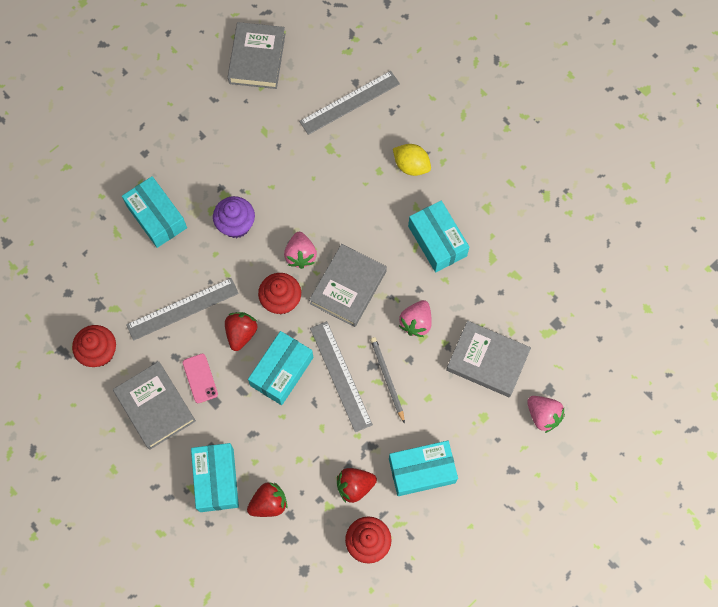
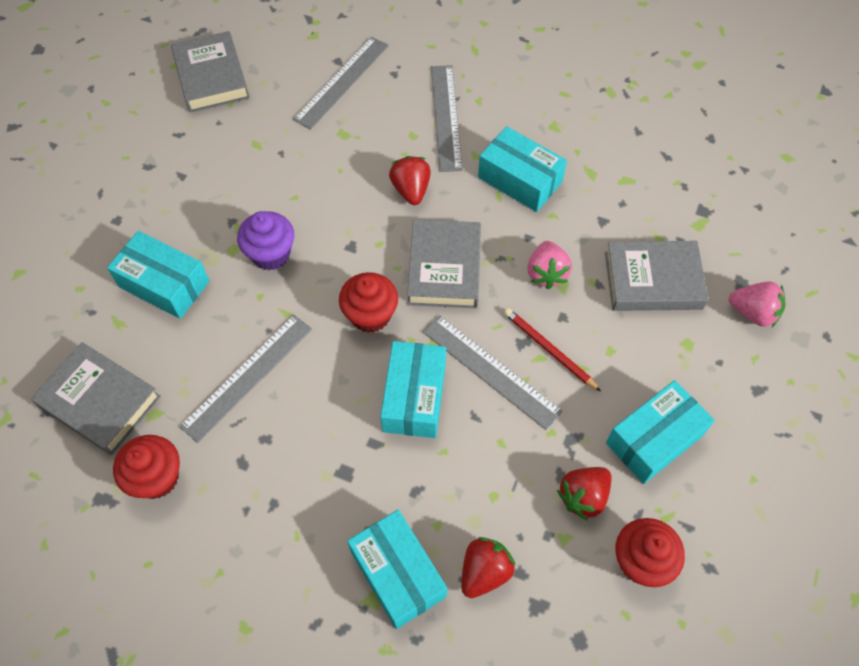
camera: 25 degrees left, 10 degrees down
grey book [113,361,196,450] -> grey book moved to [31,342,161,455]
pink phone [183,354,218,403] -> none
red strawberry [225,312,258,351] -> red strawberry moved to [389,156,431,205]
pink strawberry [284,232,317,269] -> none
grey pencil [370,337,405,424] -> red pencil [504,308,601,391]
yellow lemon [393,144,431,176] -> grey ruler [431,65,463,172]

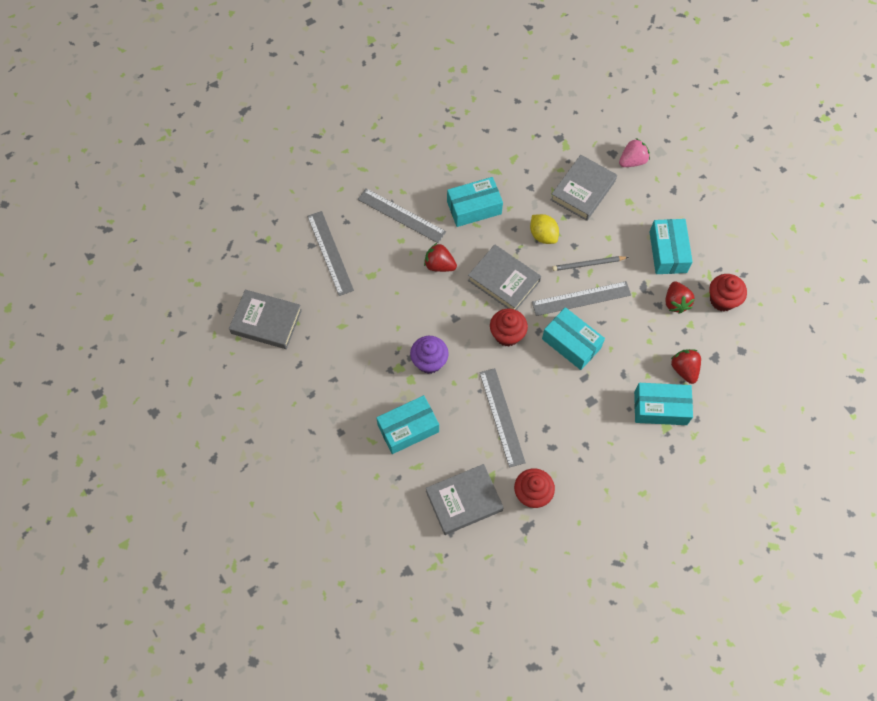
camera: 55 degrees left, 5 degrees up
red pencil [504,308,601,391] -> grey pencil [552,256,628,271]
pink strawberry [527,241,572,289] -> yellow lemon [530,214,559,244]

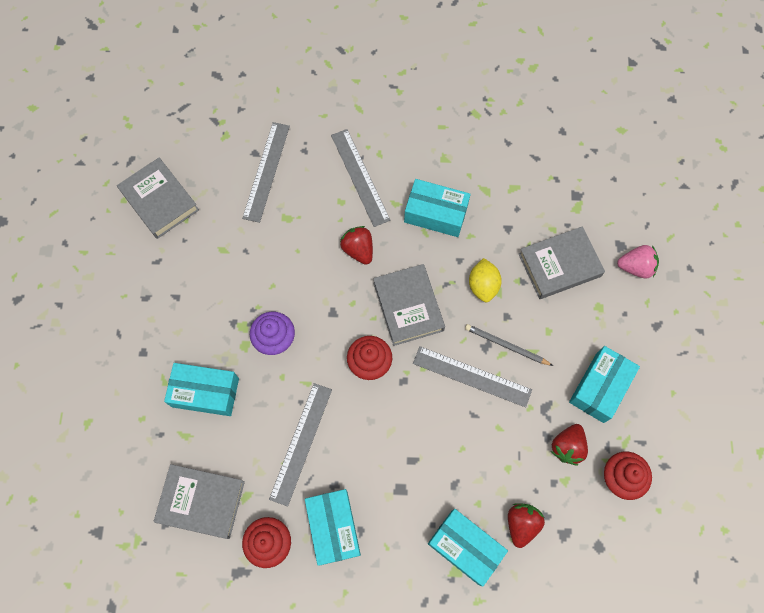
camera: 35 degrees right, 5 degrees up
turquoise box [542,307,605,370] -> turquoise box moved to [305,489,361,566]

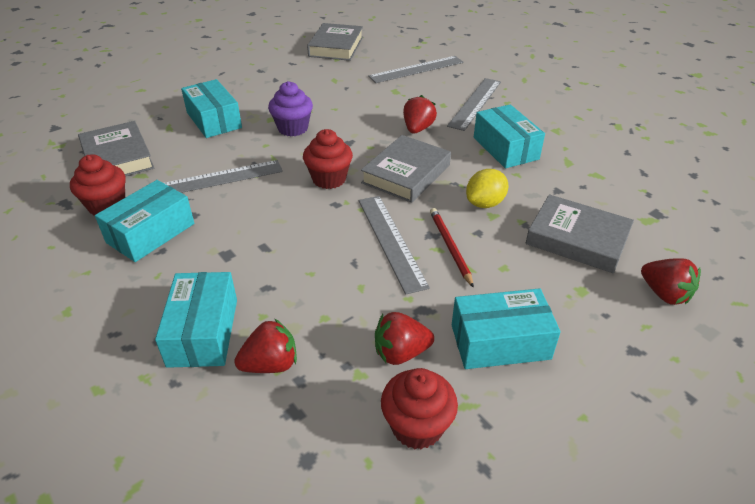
camera: 50 degrees right, 30 degrees down
grey pencil [465,324,553,366] -> red pencil [430,208,474,288]
pink strawberry [617,245,659,278] -> red strawberry [641,258,701,305]

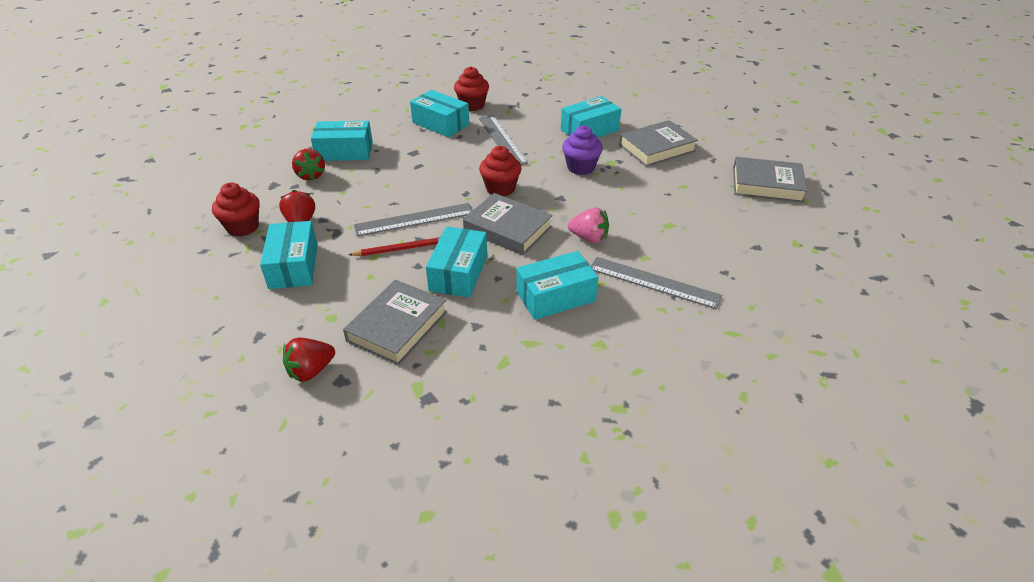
camera: 90 degrees right, 0 degrees up
grey book [78,121,154,176] -> grey book moved to [619,120,698,167]
grey ruler [368,56,463,83] -> none
red strawberry [403,95,437,134] -> pink strawberry [568,207,609,243]
yellow lemon [466,169,508,208] -> turquoise box [426,227,487,298]

